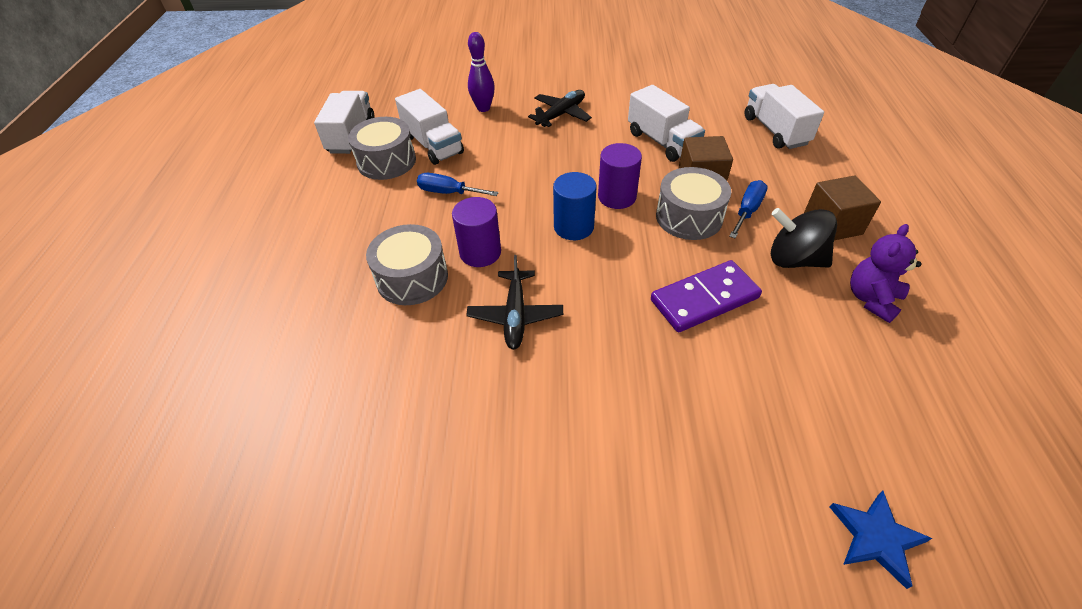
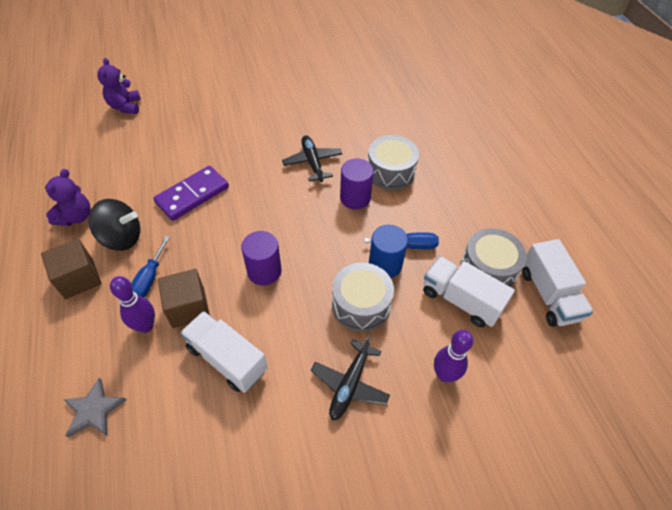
camera: 160 degrees right, 5 degrees up
blue cylinder [553,172,596,240] -> blue cylinder moved to [369,225,408,278]
grey drum [656,167,731,240] -> grey drum moved to [332,263,394,332]
white truck [744,84,824,149] -> grey star [63,378,127,438]
blue star [830,491,932,589] -> purple teddy bear [97,58,141,114]
none -> purple bowling pin [110,276,155,333]

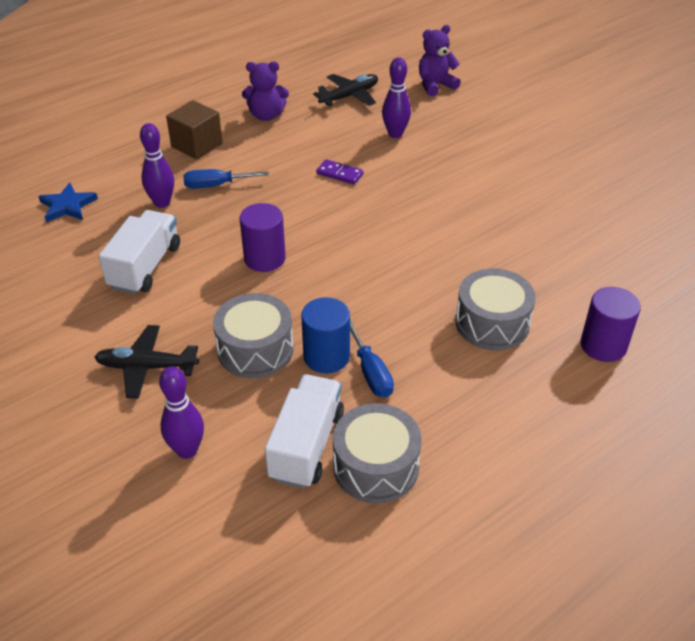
camera: 70 degrees right, 10 degrees down
grey star [63,378,127,438] -> blue star [38,183,98,222]
black spinning top [88,199,140,251] -> none
purple domino [153,166,229,221] -> purple domino [316,159,364,185], size x0.53
brown cube [158,269,210,328] -> none
black plane [282,135,342,182] -> black plane moved to [313,74,378,106]
purple cylinder [340,159,374,210] -> purple cylinder moved to [581,287,641,362]
white truck [522,239,593,327] -> none
none -> purple bowling pin [382,57,411,138]

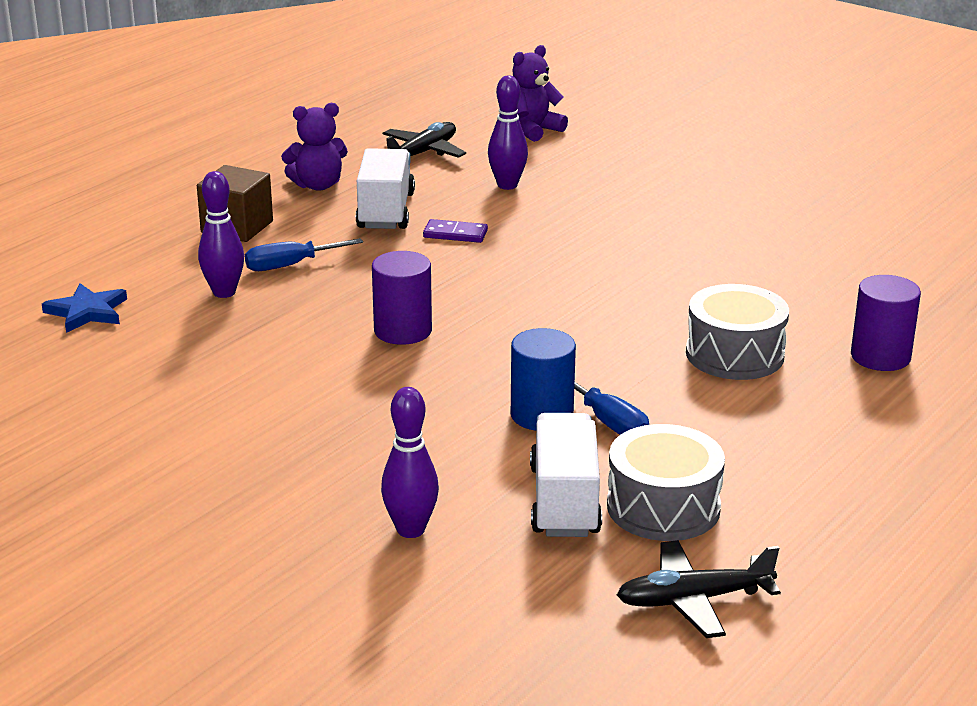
camera: 15 degrees left, 15 degrees down
black plane [94,325,199,399] -> black plane moved to [617,540,781,638]
white truck [99,210,180,294] -> white truck moved to [356,148,415,229]
grey drum [213,293,294,378] -> none

